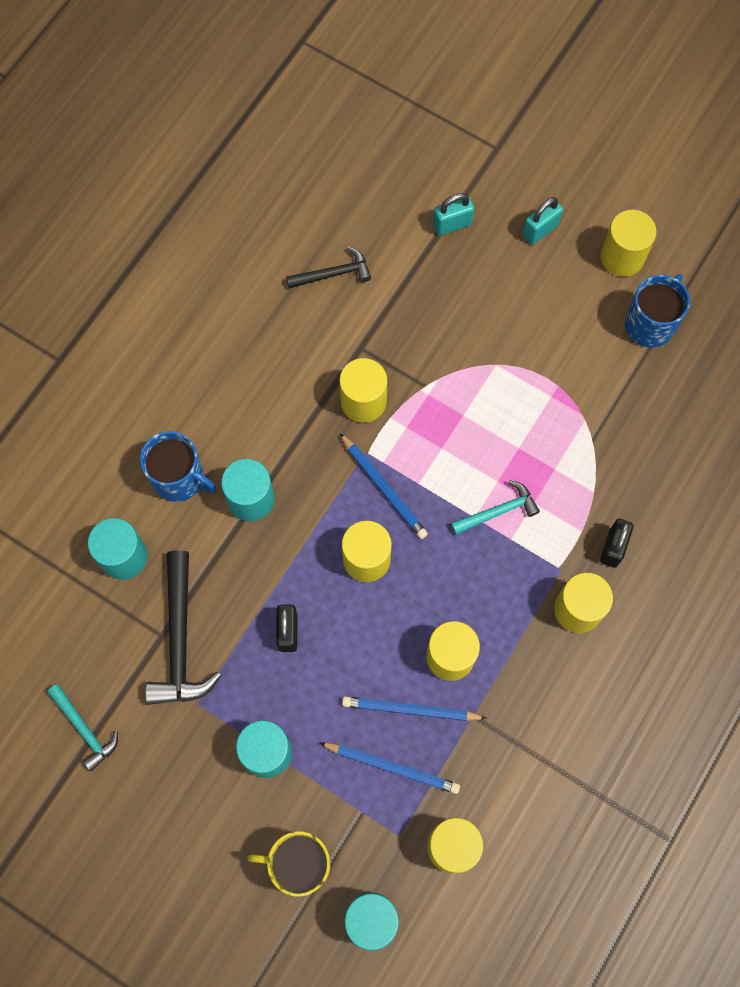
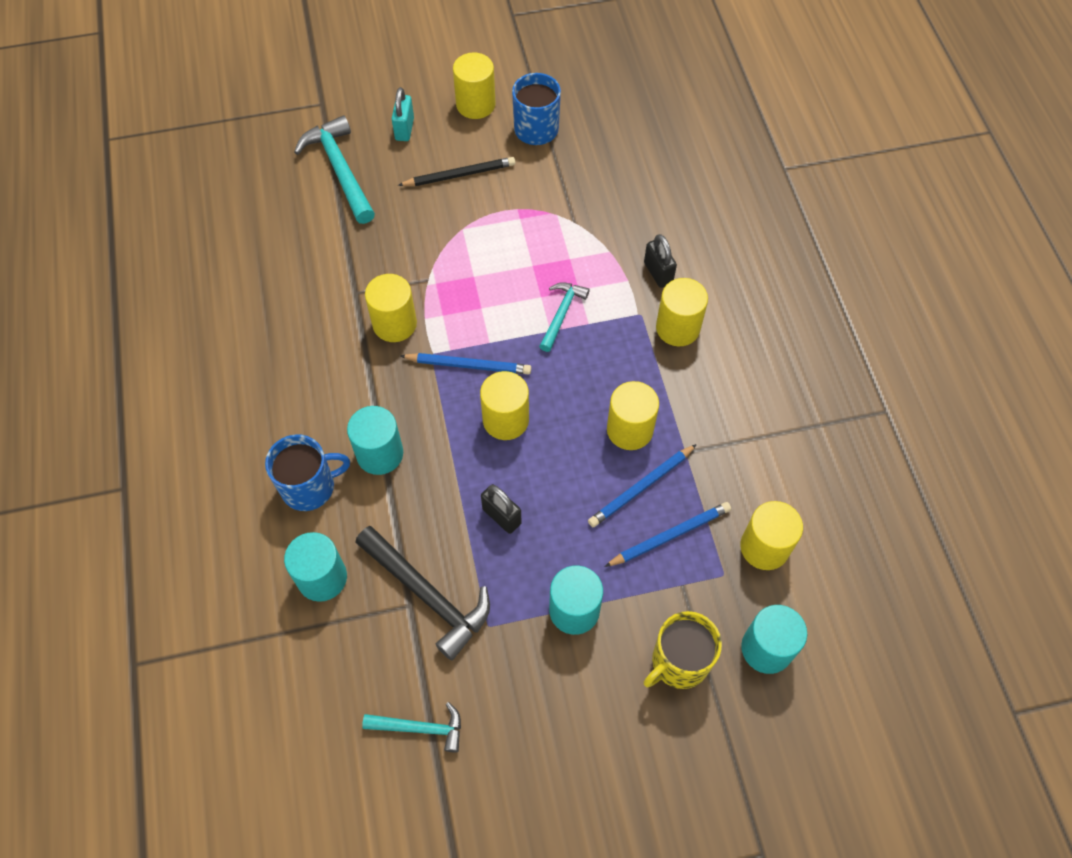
camera: 45 degrees left, 10 degrees down
black hammer [286,247,371,288] -> none
turquoise padlock [433,193,474,236] -> turquoise hammer [294,115,375,224]
none -> black pencil [398,157,515,186]

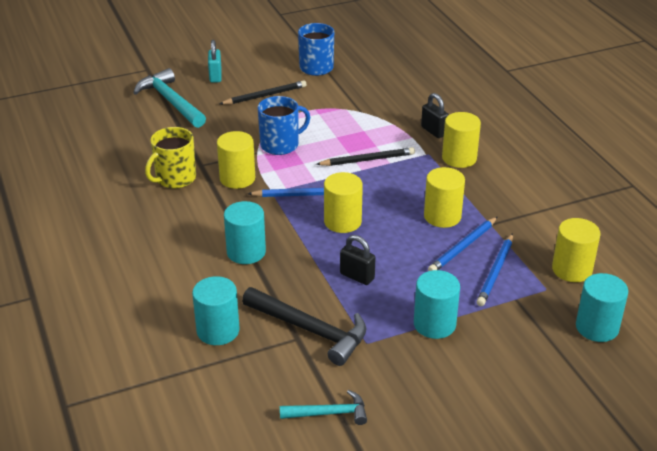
camera: 10 degrees left, 25 degrees down
blue mug [265,434,350,511] -> blue mug moved to [258,96,310,155]
yellow cylinder [453,52,496,119] -> none
turquoise hammer [539,282,590,352] -> black pencil [316,147,415,166]
blue pencil [604,502,731,567] -> blue pencil turned 150 degrees clockwise [476,233,513,306]
yellow mug [644,611,722,689] -> yellow mug moved to [145,127,196,189]

